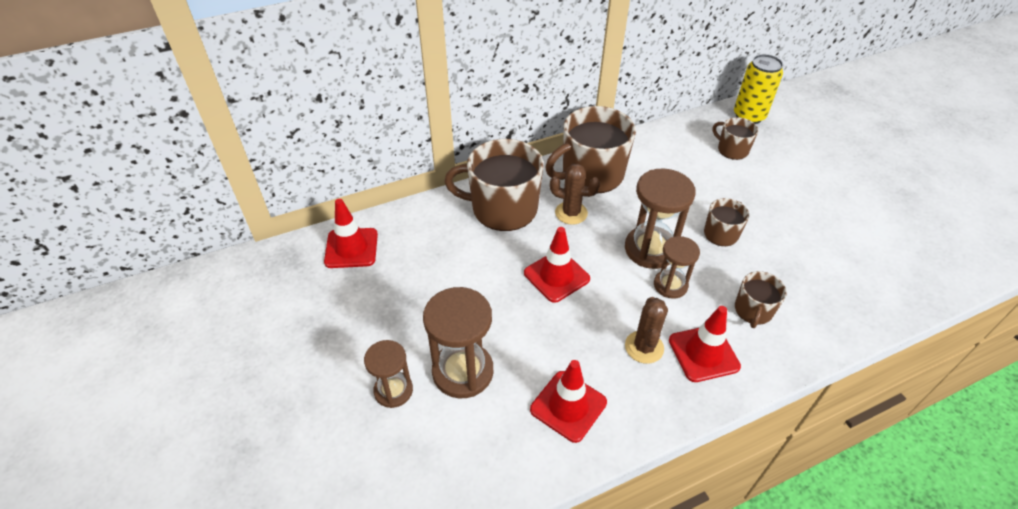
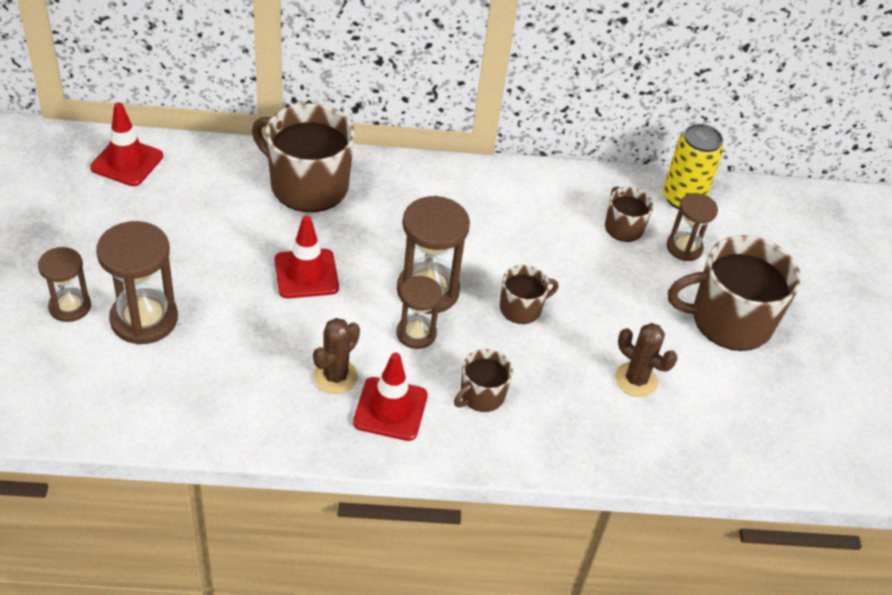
camera: 20 degrees right, 0 degrees up
red traffic cone [530,360,607,443] -> none
brown mug [545,106,636,193] -> brown mug moved to [668,235,801,351]
brown cactus [550,164,600,225] -> brown cactus moved to [615,323,677,397]
none -> brown hourglass [667,193,718,261]

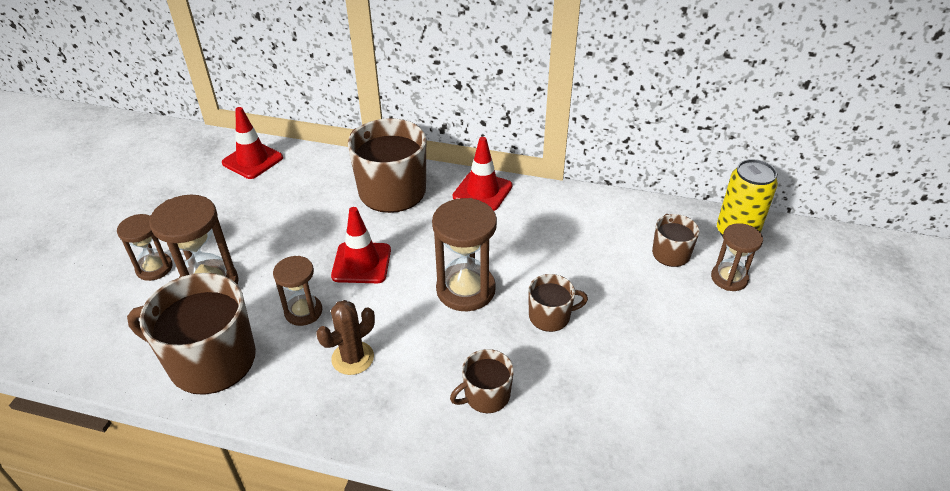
camera: 20 degrees right, 5 degrees down
red traffic cone [353,353,428,441] -> red traffic cone moved to [453,137,513,211]
brown hourglass [396,275,442,349] -> brown hourglass moved to [273,256,322,326]
brown cactus [615,323,677,397] -> none
brown mug [668,235,801,351] -> brown mug moved to [127,273,256,395]

